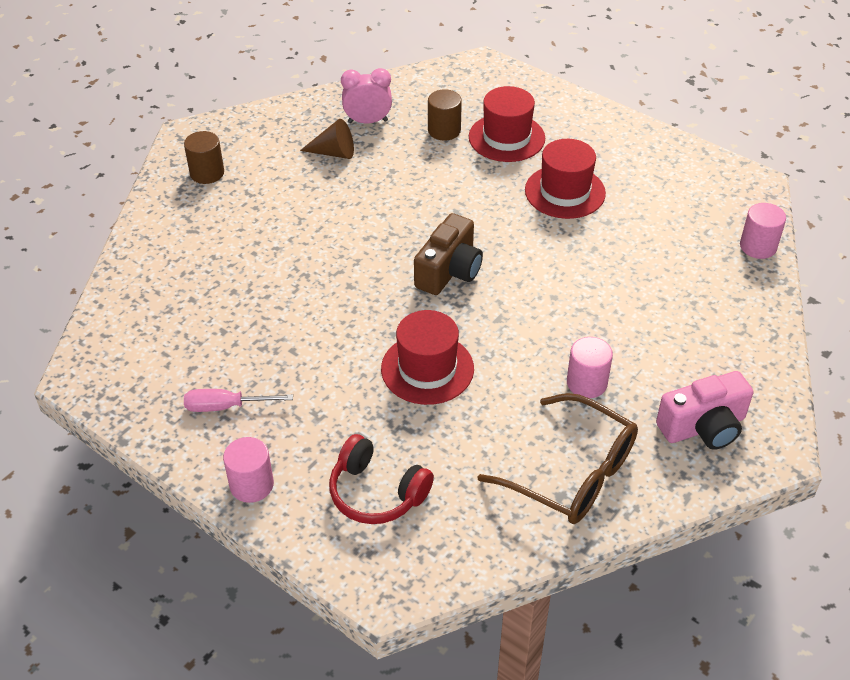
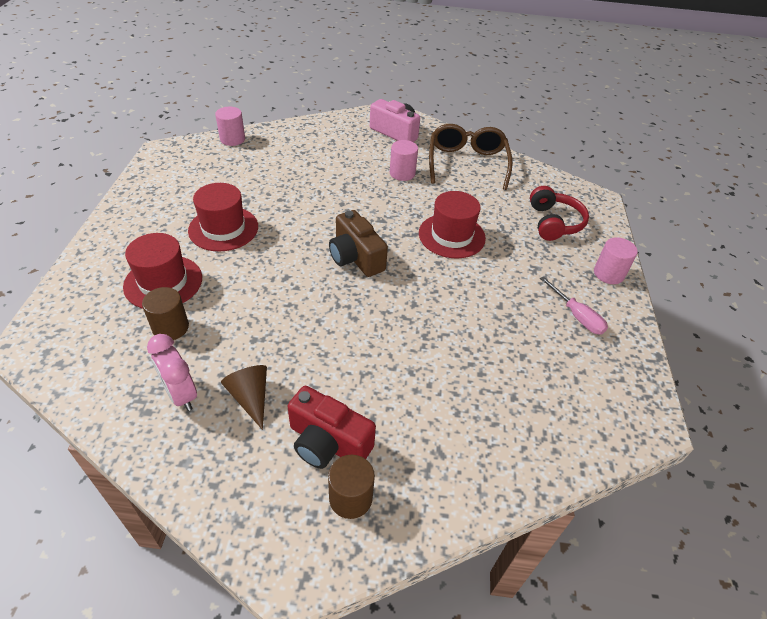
camera: 125 degrees left, 0 degrees up
brown camera [414,213,483,295] -> brown camera turned 120 degrees counterclockwise [329,210,388,277]
none -> red camera [288,386,376,469]

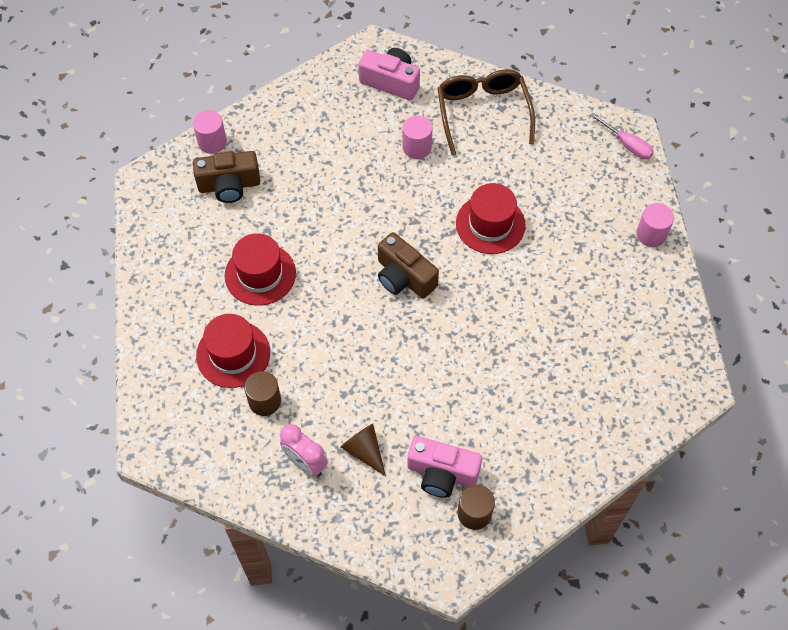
camera: 10 degrees left, 15 degrees up
red camera [288,386,376,469] -> pink camera [407,436,482,498]
red headphones [530,186,589,241] -> none
pink screwdriver [540,276,608,335] -> pink screwdriver moved to [590,112,654,160]
none -> brown camera [193,151,260,203]

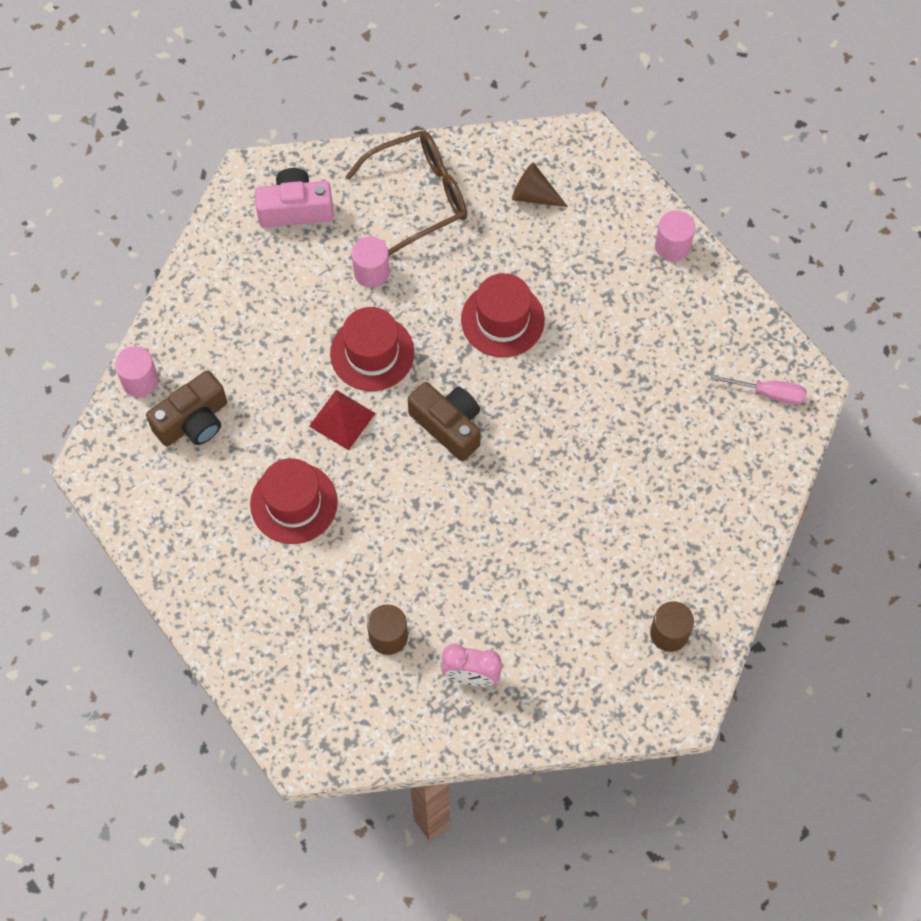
camera: 30 degrees left, 5 degrees up
red hat [196,314,270,388] -> red hat moved to [330,307,415,391]
brown cone [340,424,386,476] -> brown cone moved to [512,163,568,207]
brown camera [378,232,439,299] -> brown camera turned 150 degrees counterclockwise [408,382,481,461]
pink camera [407,436,482,498] -> none
brown glasses [437,69,535,156] -> brown glasses turned 105 degrees clockwise [345,131,467,256]
pink screwdriver [590,112,654,160] -> pink screwdriver moved to [710,374,807,405]
none -> red pyramid [309,390,376,450]

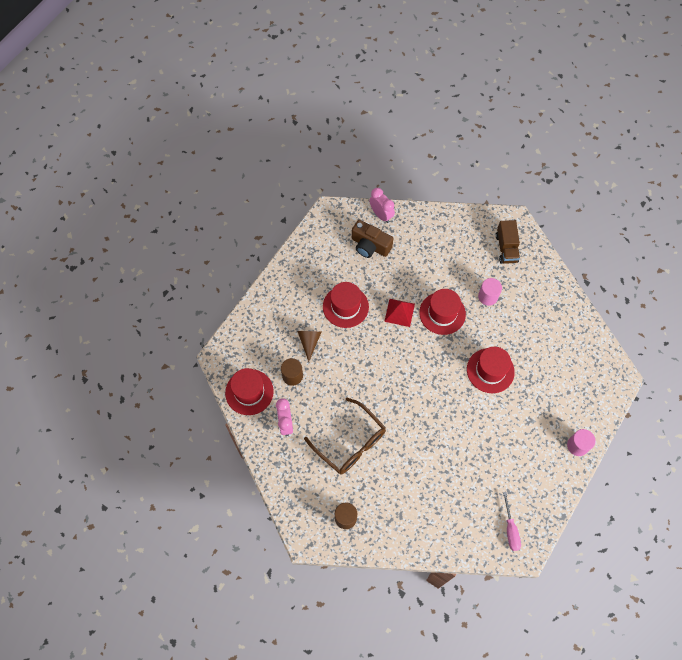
camera: 70 degrees right, 0 degrees up
pink cylinder [115,346,159,397] -> pink clock [369,188,395,223]
pink camera [255,168,334,228] -> brown truck [496,220,520,264]
brown glasses [345,131,467,256] -> brown glasses moved to [304,398,386,475]
brown camera [408,382,481,461] -> none
brown cone [512,163,568,207] -> brown cone moved to [297,331,322,362]
none -> red hat [225,368,274,415]

